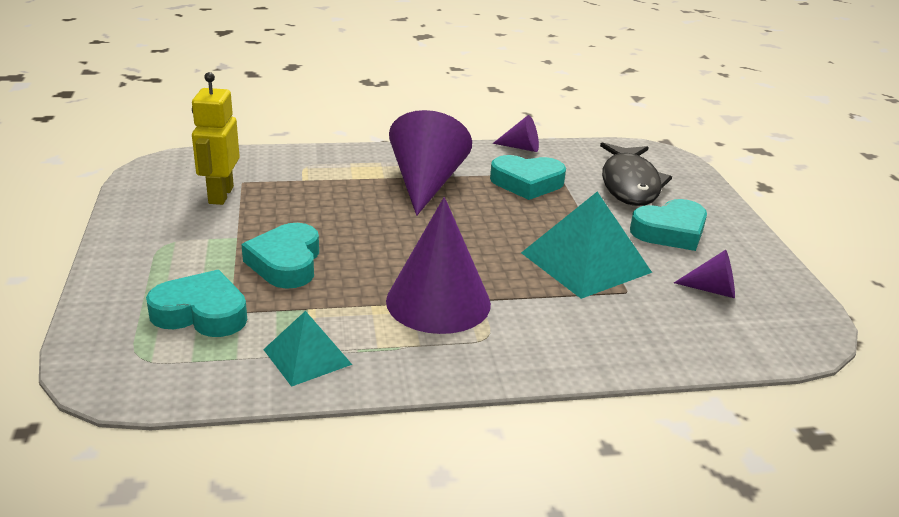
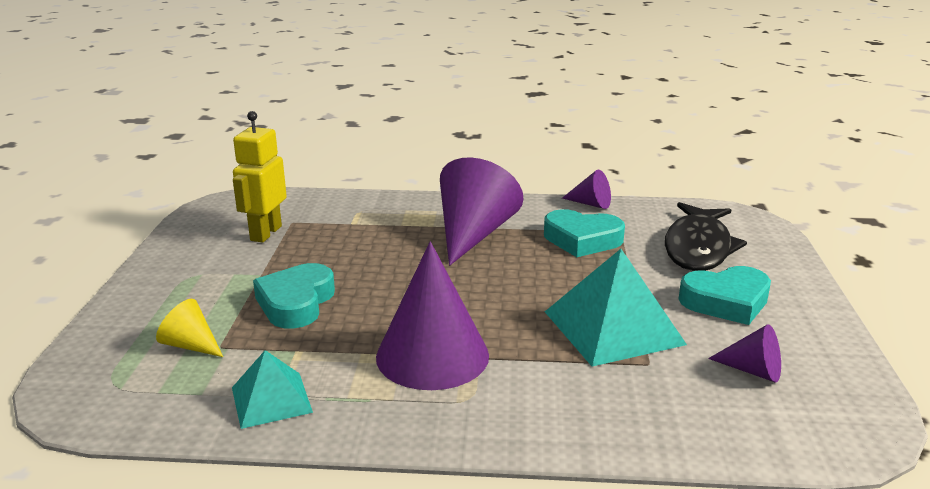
camera: 15 degrees right, 5 degrees down
turquoise heart [146,270,247,337] -> yellow cone [156,299,223,357]

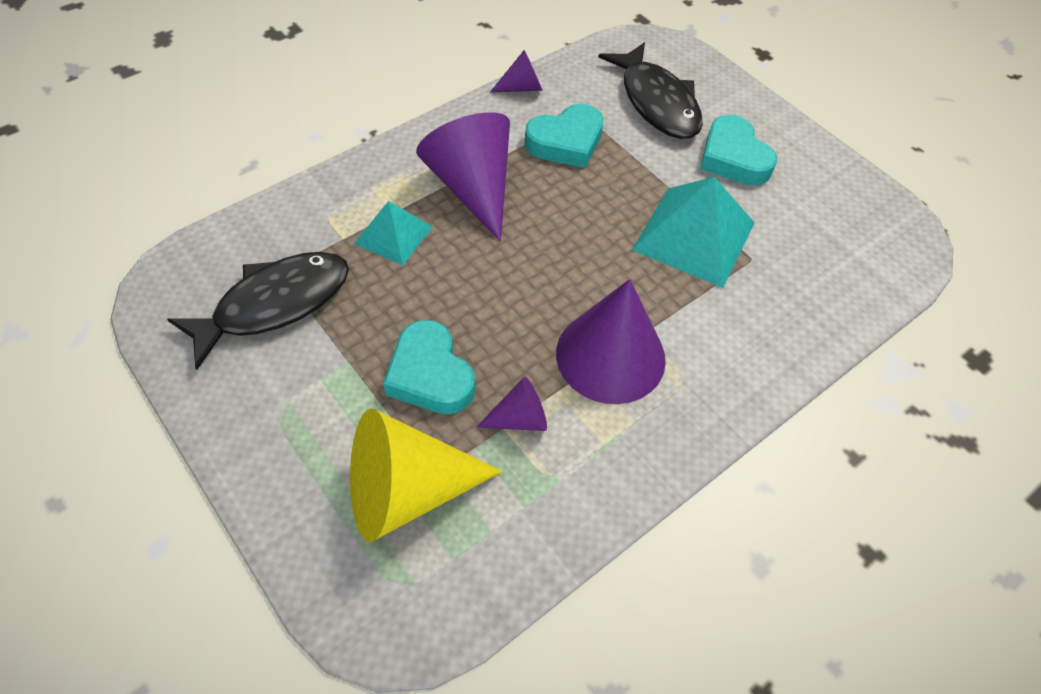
camera: 45 degrees left, 30 degrees up
yellow cone [156,299,223,357] -> yellow cone [350,408,502,542], size x2.05
turquoise pyramid [232,350,313,429] -> turquoise pyramid moved to [354,201,432,265]
yellow robot [233,111,287,243] -> black fish [167,252,349,370]
turquoise heart [678,266,771,325] -> turquoise heart turned 120 degrees clockwise [700,115,777,185]
purple cone [708,324,781,383] -> purple cone moved to [476,377,547,431]

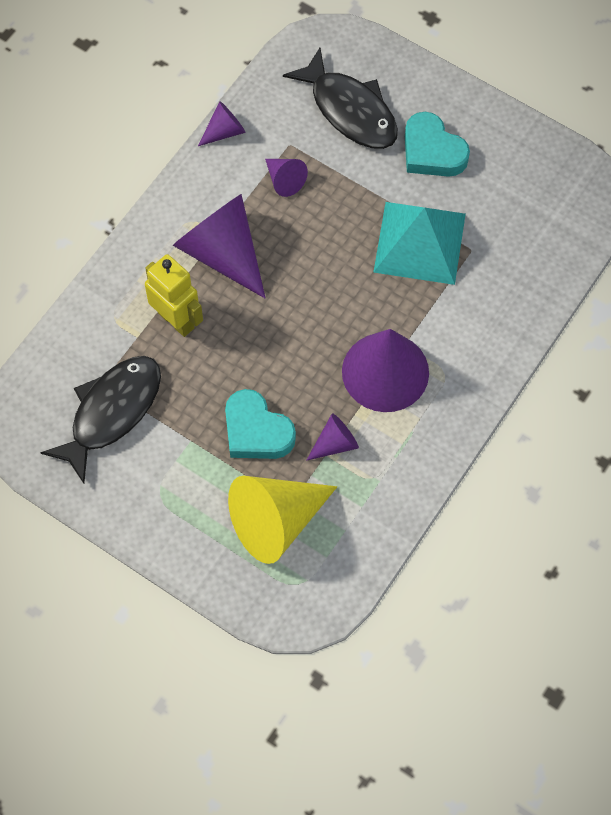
camera: 15 degrees left, 10 degrees up
turquoise pyramid [354,201,432,265] -> yellow robot [145,254,203,337]
turquoise heart [525,104,604,168] -> purple cone [265,159,308,197]

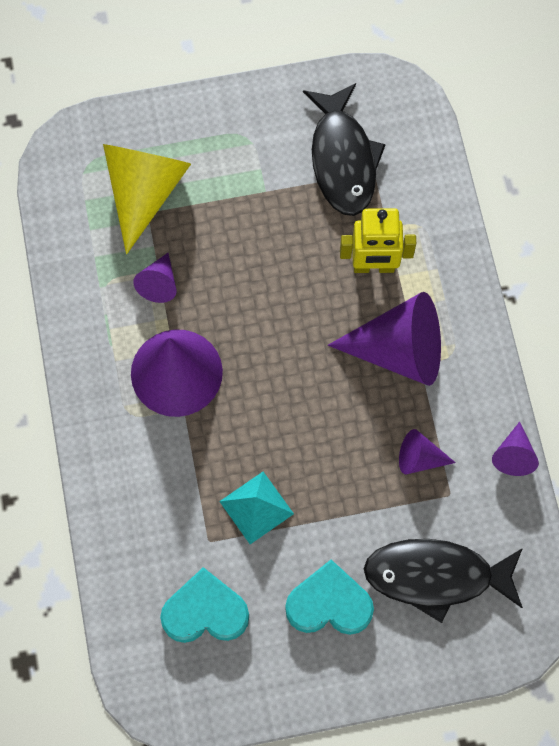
camera: 135 degrees right, 5 degrees up
turquoise heart [225,389,296,459] -> turquoise heart moved to [160,567,249,643]
turquoise pyramid [373,202,466,285] -> turquoise pyramid [219,472,294,544], size x0.59

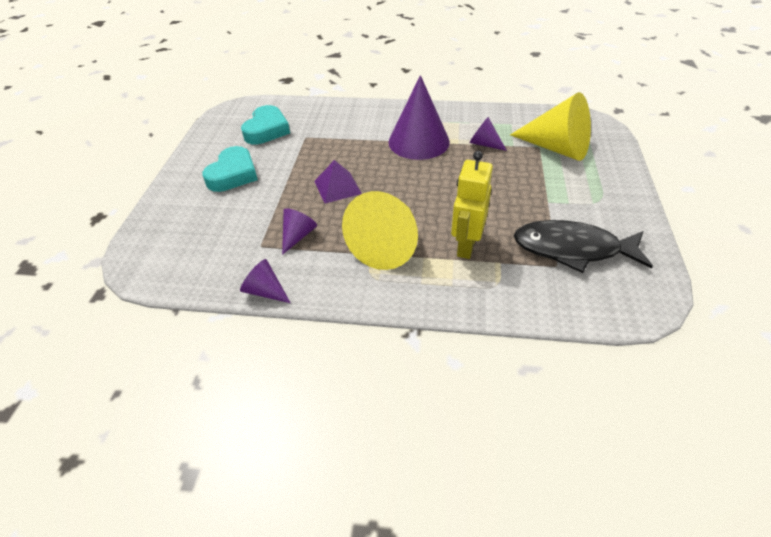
camera: 110 degrees right, 25 degrees down
turquoise pyramid [219,472,294,544] -> none
purple cone [328,292,441,386] -> yellow cone [342,191,418,270]
black fish [364,539,523,623] -> none
none -> purple pyramid [314,160,362,203]

